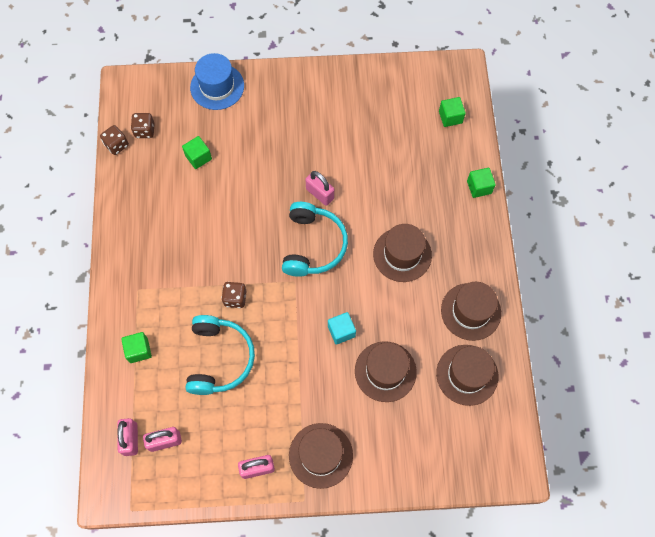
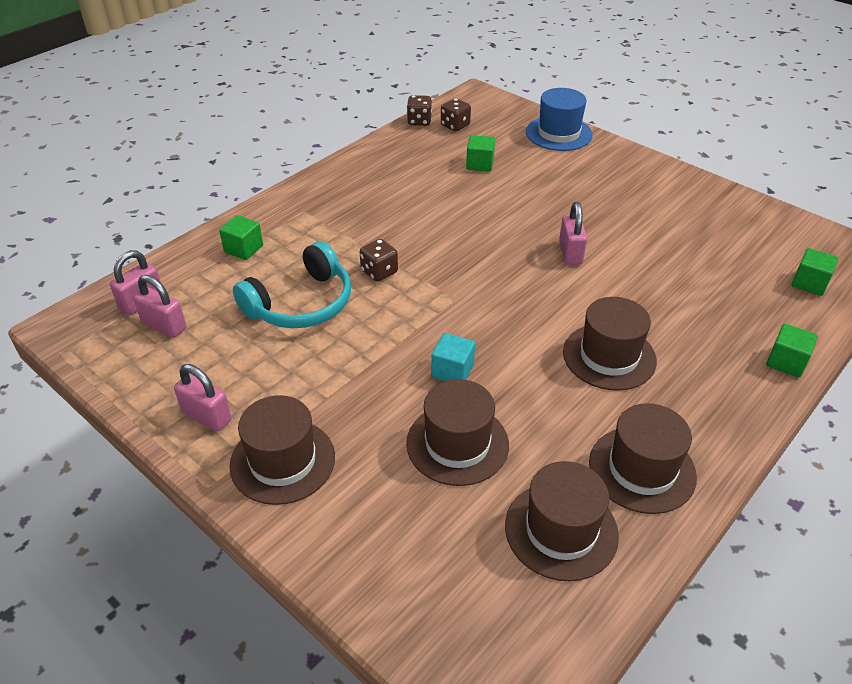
camera: 45 degrees right, 25 degrees down
turquoise headphones [282,202,348,277] -> none

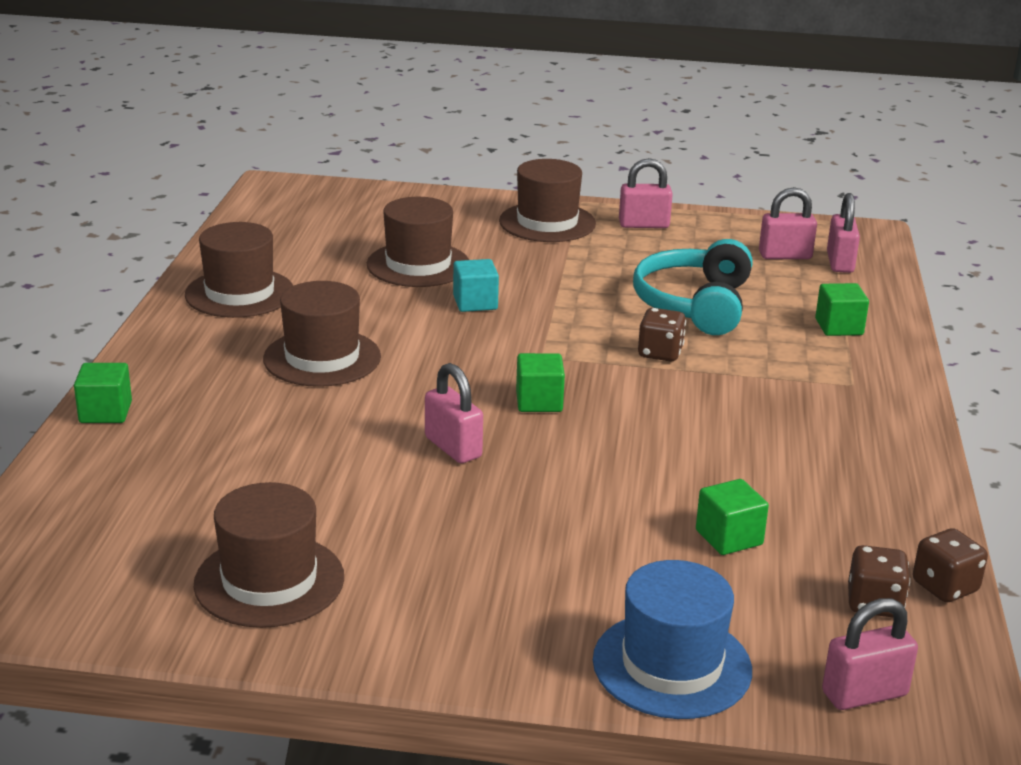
camera: 145 degrees right, 15 degrees down
brown hat [505,461,619,581] -> brown hat moved to [194,482,344,628]
green cube [792,248,838,296] -> green cube moved to [516,353,565,412]
none -> pink padlock [822,598,918,710]

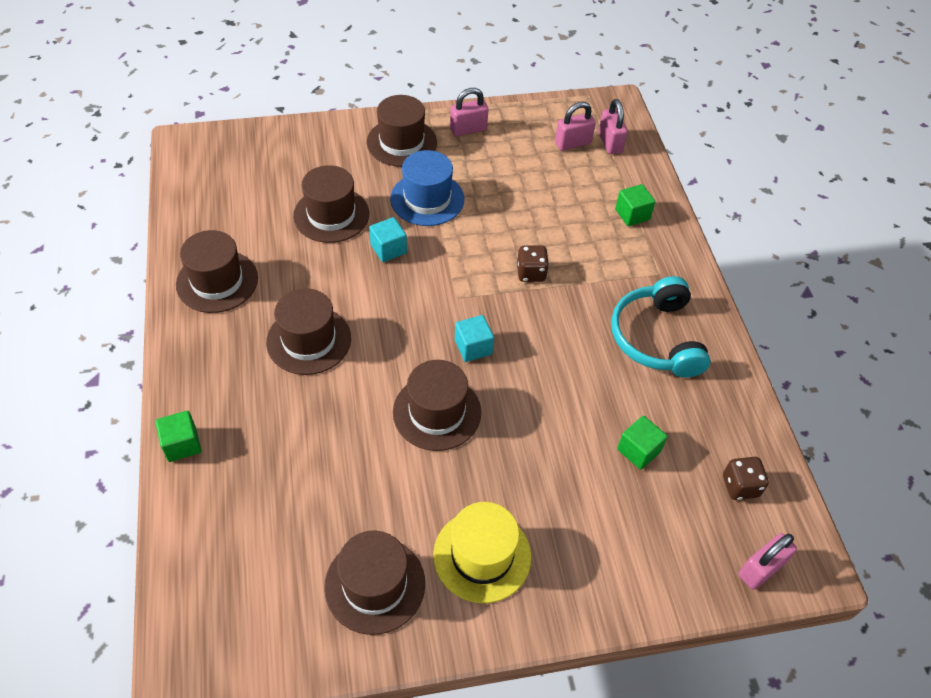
camera: 20 degrees left, 25 degrees up
pink padlock [425,363,483,463] -> brown hat [393,360,481,451]
green cube [516,353,565,412] -> turquoise cube [455,315,494,362]
blue hat [593,560,752,719] -> blue hat moved to [390,150,464,226]
turquoise headphones [633,239,752,335] -> turquoise headphones moved to [611,276,711,378]
brown dice [913,528,988,602] -> none
none -> yellow hat [433,502,531,603]

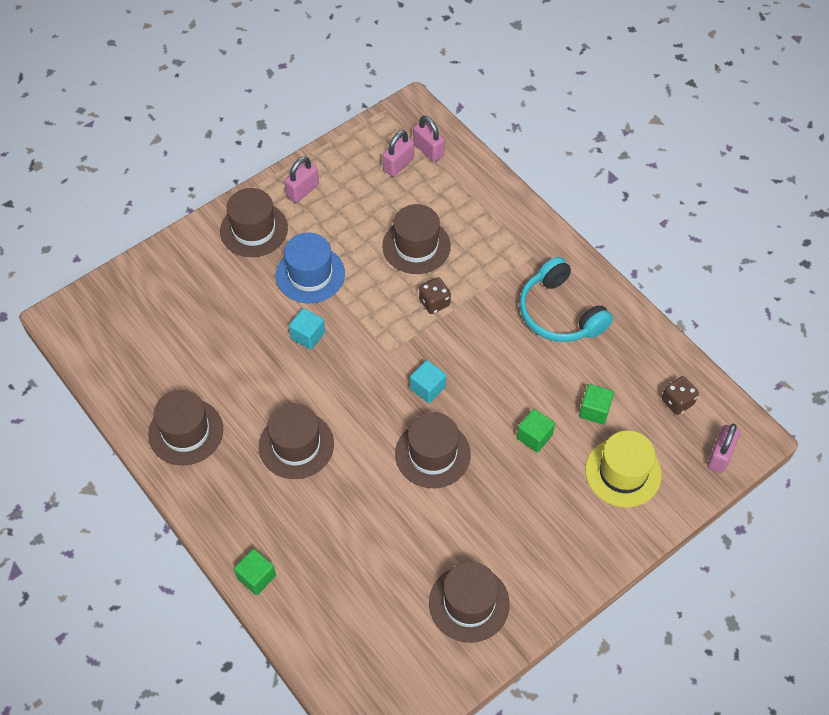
camera: 25 degrees left, 5 degrees up
brown hat [293,165,369,243] -> brown hat moved to [382,204,451,274]
yellow hat [433,502,531,603] -> yellow hat moved to [585,431,662,507]
green cube [615,184,655,226] -> green cube moved to [516,409,555,453]

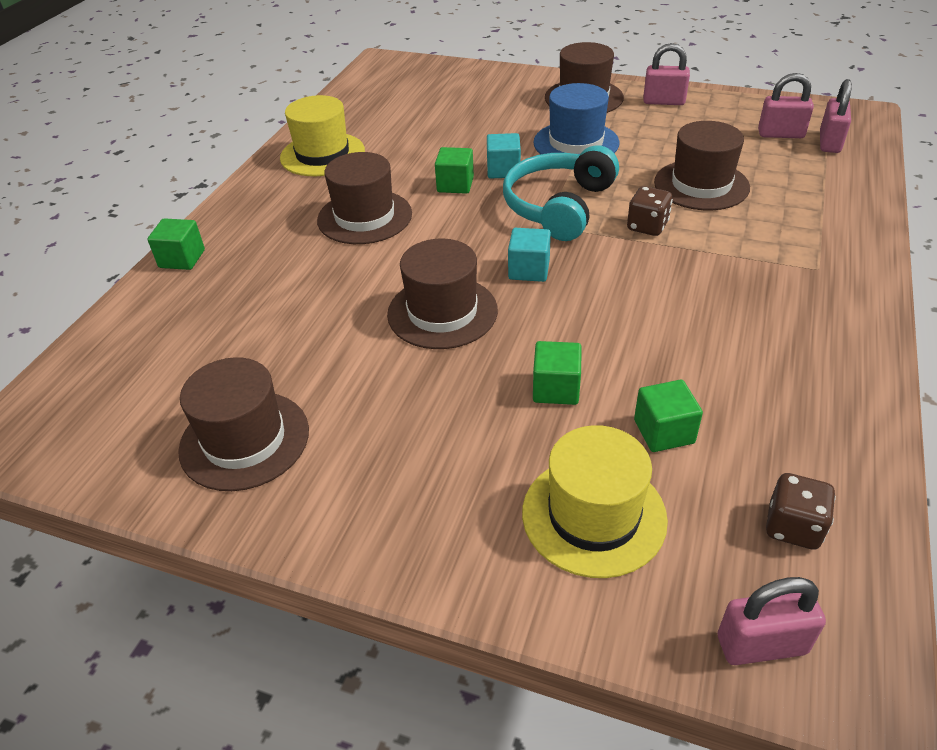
camera: 60 degrees right, 15 degrees down
brown hat [148,390,223,466] -> yellow hat [280,95,365,176]
turquoise headphones [519,257,613,342] -> turquoise headphones moved to [503,145,619,241]
none -> green cube [435,147,474,194]

